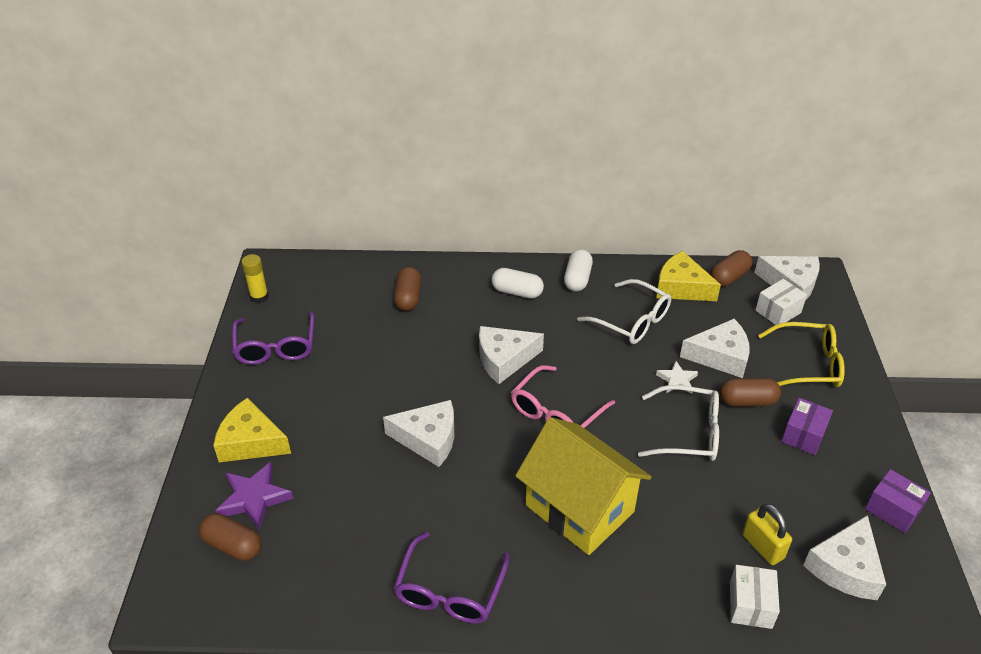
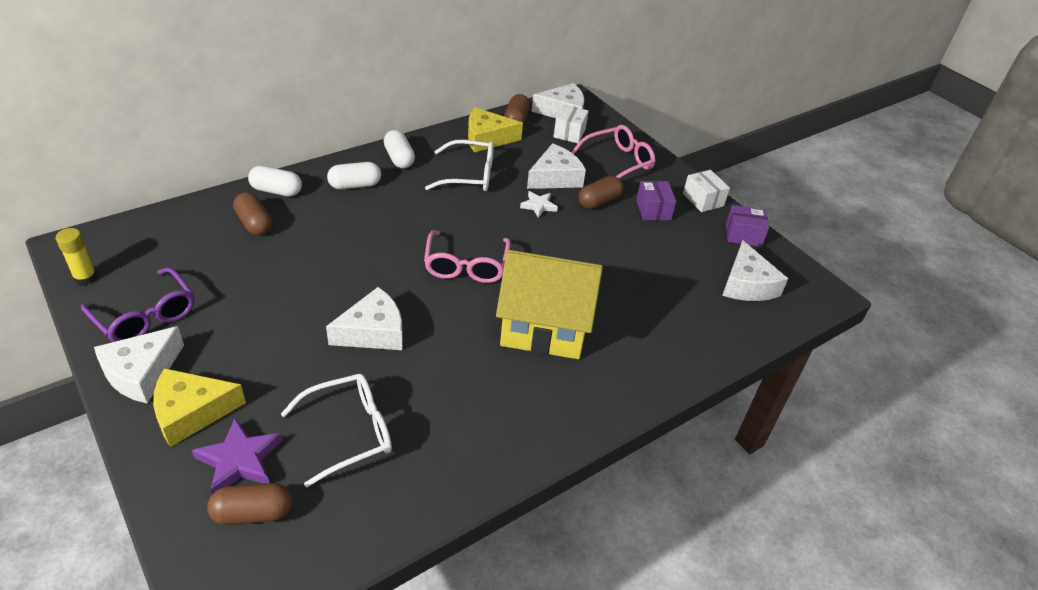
camera: 40 degrees left, 0 degrees up
purple glasses [394,532,509,624] -> none
white cheese [479,326,544,384] -> white cheese moved to [94,326,184,404]
white glasses [638,385,719,461] -> white glasses moved to [281,374,392,488]
white box [730,565,780,629] -> white box moved to [683,170,730,212]
yellow padlock [742,504,792,565] -> none
yellow glasses [758,322,845,387] -> pink glasses [571,125,655,178]
none -> white capsule [248,166,302,197]

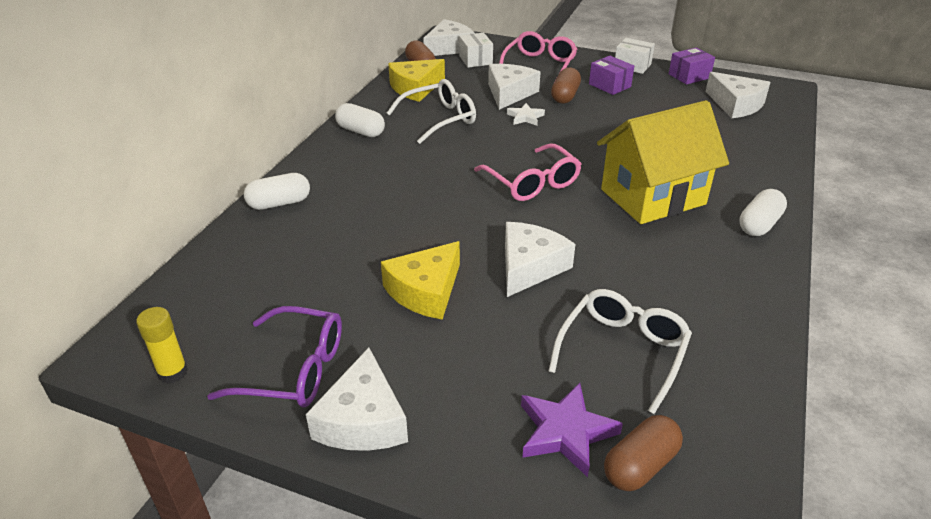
camera: 30 degrees left, 5 degrees down
yellow cheese [153,368,246,447] -> yellow cheese moved to [381,241,460,320]
brown capsule [233,192,272,236] -> none
white capsule [327,162,381,189] -> white capsule moved to [739,189,787,236]

